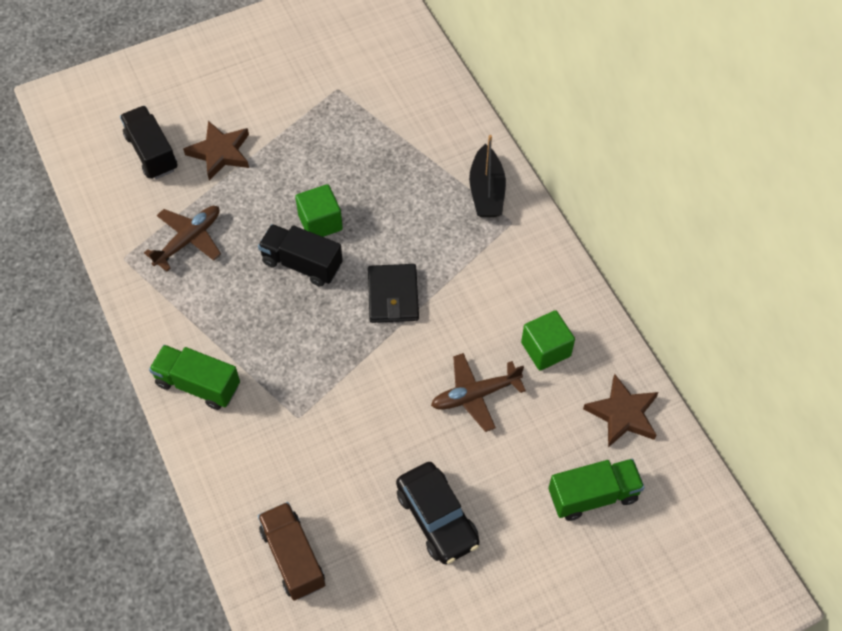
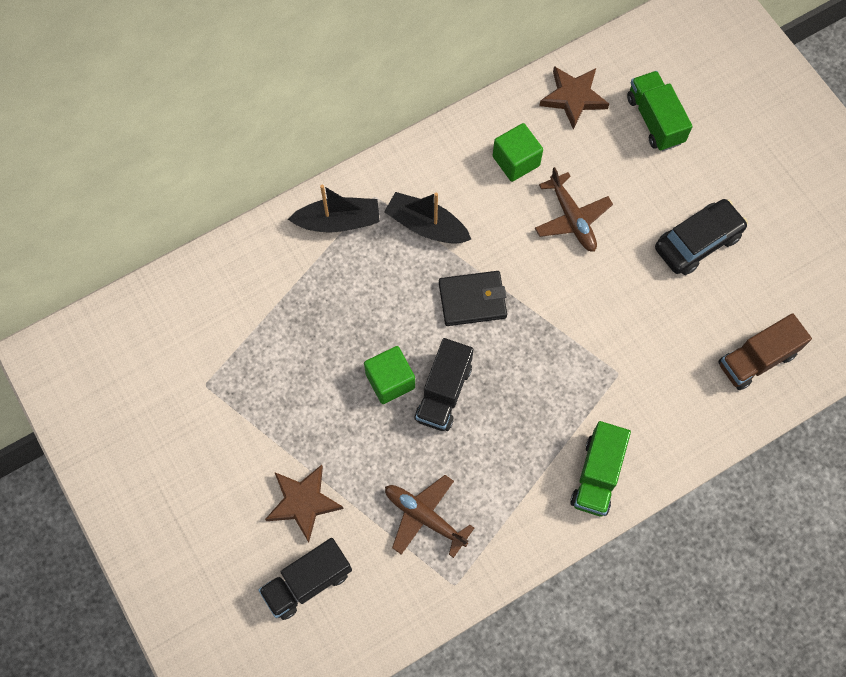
camera: 95 degrees left, 10 degrees up
none -> black boat [384,192,471,244]

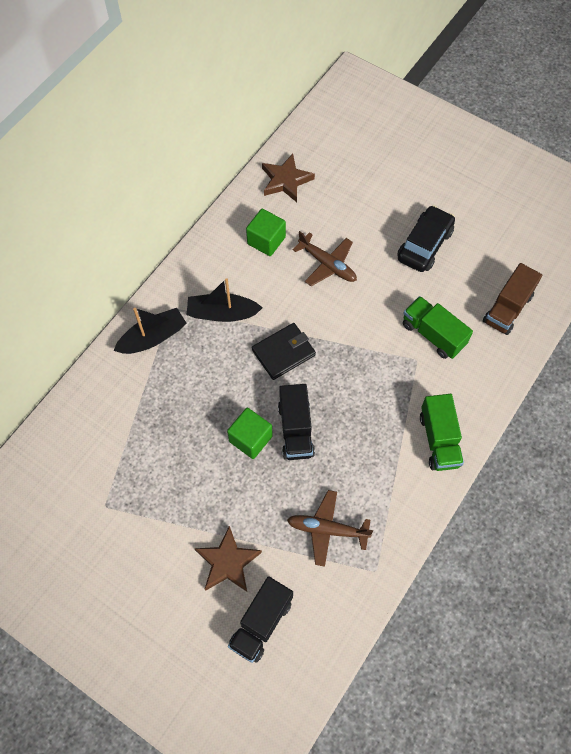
camera: 25 degrees left, 5 degrees down
green truck [627,71,693,151] -> green truck moved to [403,296,473,359]

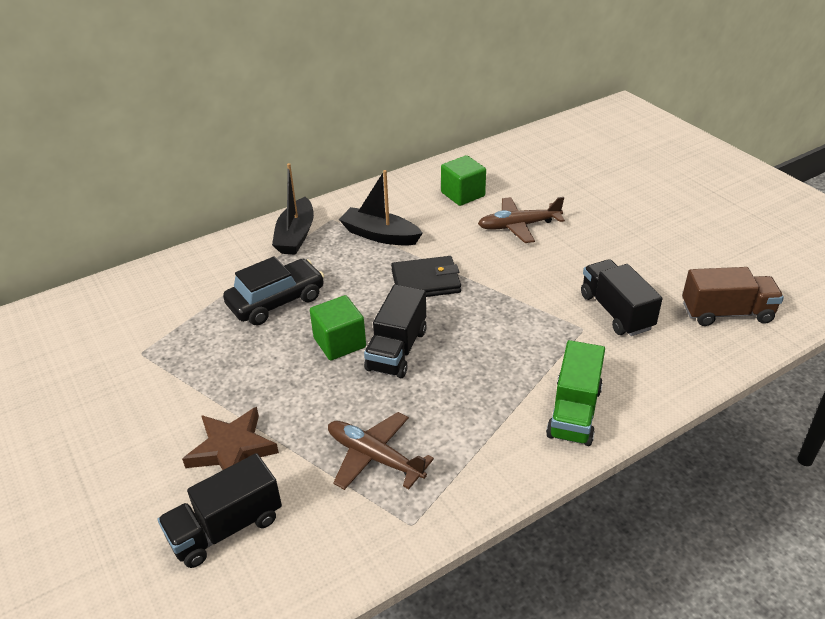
camera: 25 degrees right, 25 degrees down
black boat [114,308,187,354] -> black boat turned 105 degrees clockwise [272,163,314,255]
brown star [262,154,315,202] -> none
brown plane [292,231,357,286] -> brown plane turned 105 degrees clockwise [478,197,565,243]
black car [397,205,455,272] -> black car moved to [223,257,324,325]
green truck [403,296,473,359] -> black truck [581,259,663,336]
brown truck [483,263,542,335] -> brown truck turned 150 degrees counterclockwise [682,267,784,326]

